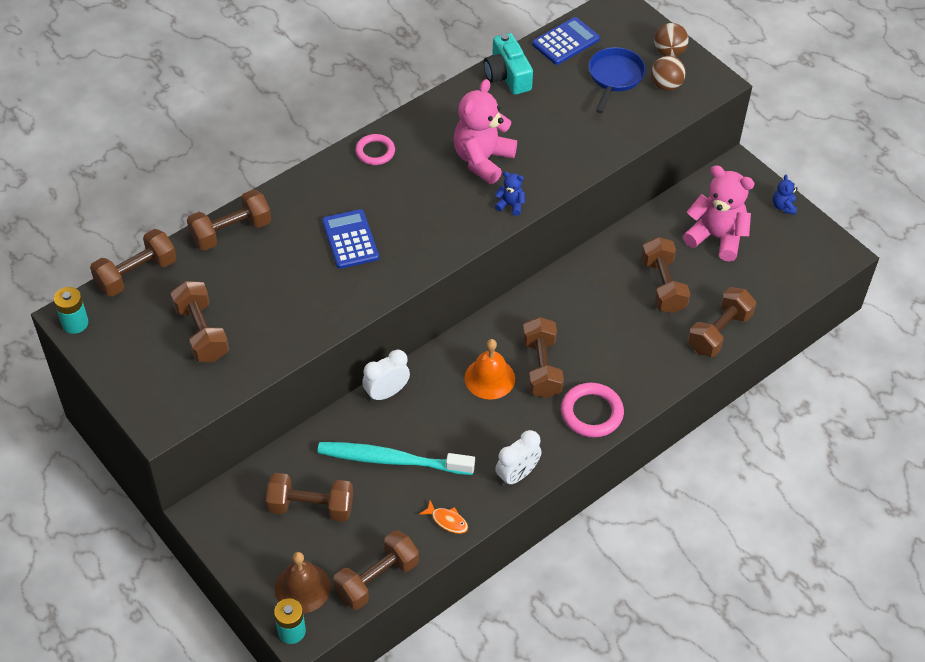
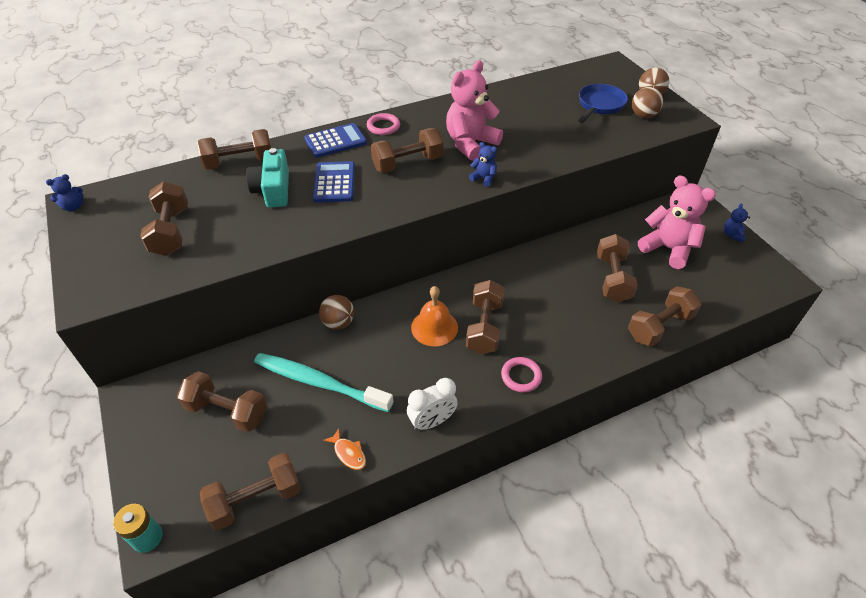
camera: 15 degrees right, 5 degrees down
turquoise battery [54,287,88,334] -> blue teddy bear [46,174,83,211]
brown dumbbell [90,229,176,297] -> brown dumbbell moved to [371,128,444,173]
brown bell [275,552,330,613] -> none
white clock [362,350,410,402] -> brown ball [319,295,354,330]
turquoise camera [484,33,533,95] -> turquoise camera moved to [246,148,289,208]
blue calculator [532,17,600,65] -> blue calculator moved to [305,123,367,158]
pink ring [561,383,624,438] -> pink ring [501,357,542,392], size x0.66

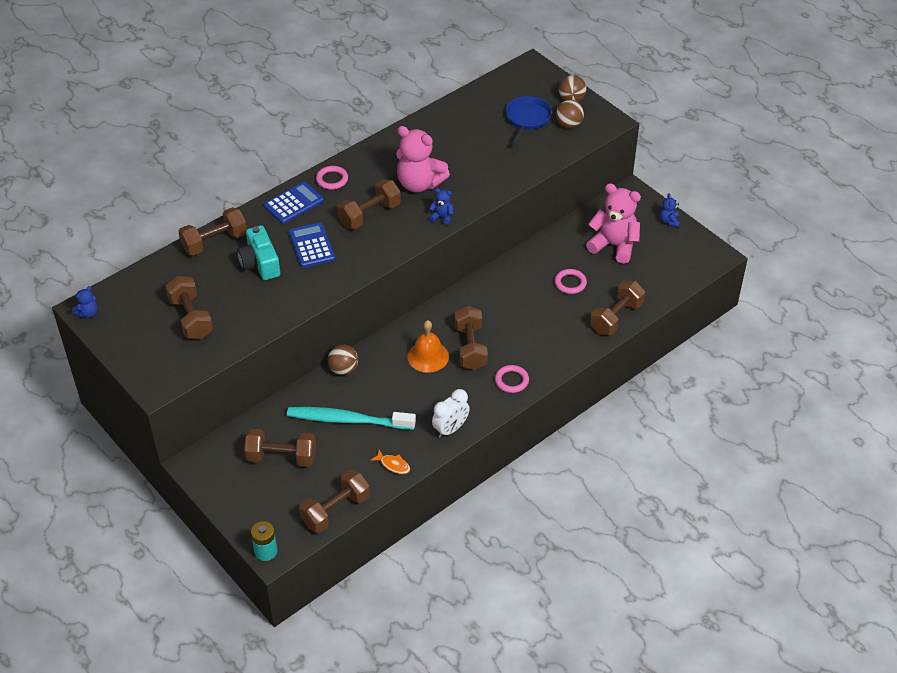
camera: 15 degrees left, 0 degrees up
pink teddy bear [446,60,503,161] -> pink teddy bear turned 90 degrees counterclockwise [396,126,450,192]
brown dumbbell [597,234,638,302] -> pink ring [555,269,587,294]

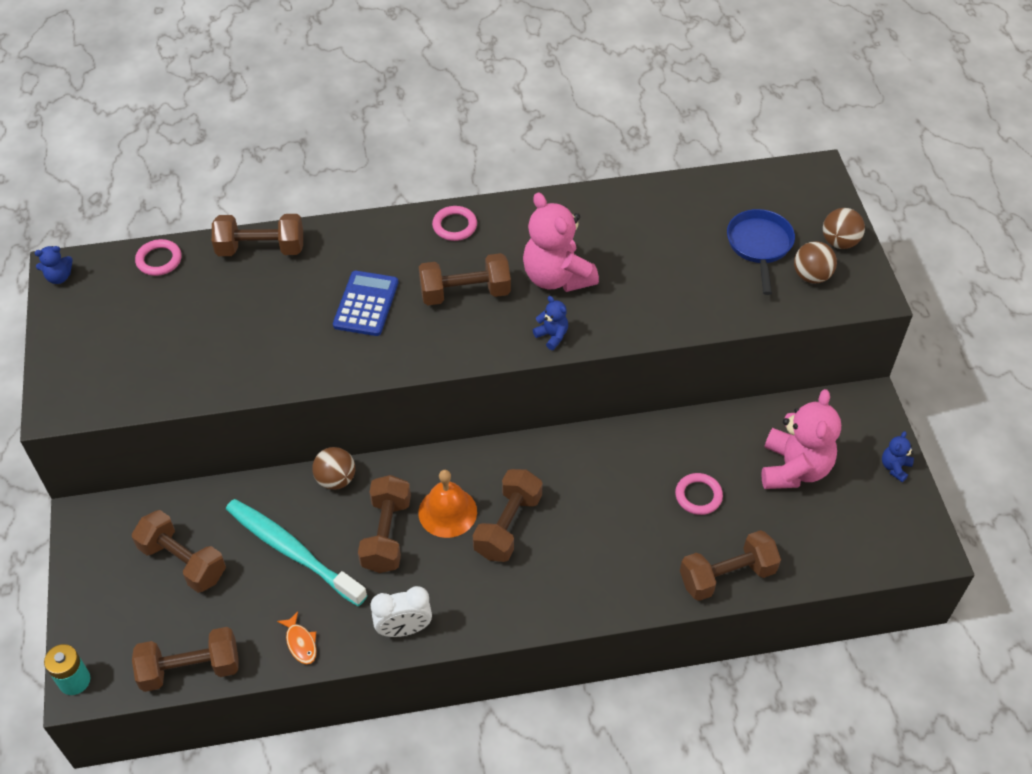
camera: 30 degrees right, 5 degrees up
brown dumbbell [165,276,213,339] -> brown dumbbell moved to [358,475,411,573]
turquoise camera [237,225,280,280] -> none
blue calculator [264,182,324,224] -> none
pink ring [495,365,529,393] -> pink ring moved to [135,239,182,276]
blue pan [506,96,552,146] -> blue pan turned 45 degrees counterclockwise [727,209,795,295]
pink teddy bear [586,183,641,264] -> pink teddy bear turned 45 degrees clockwise [761,389,841,489]

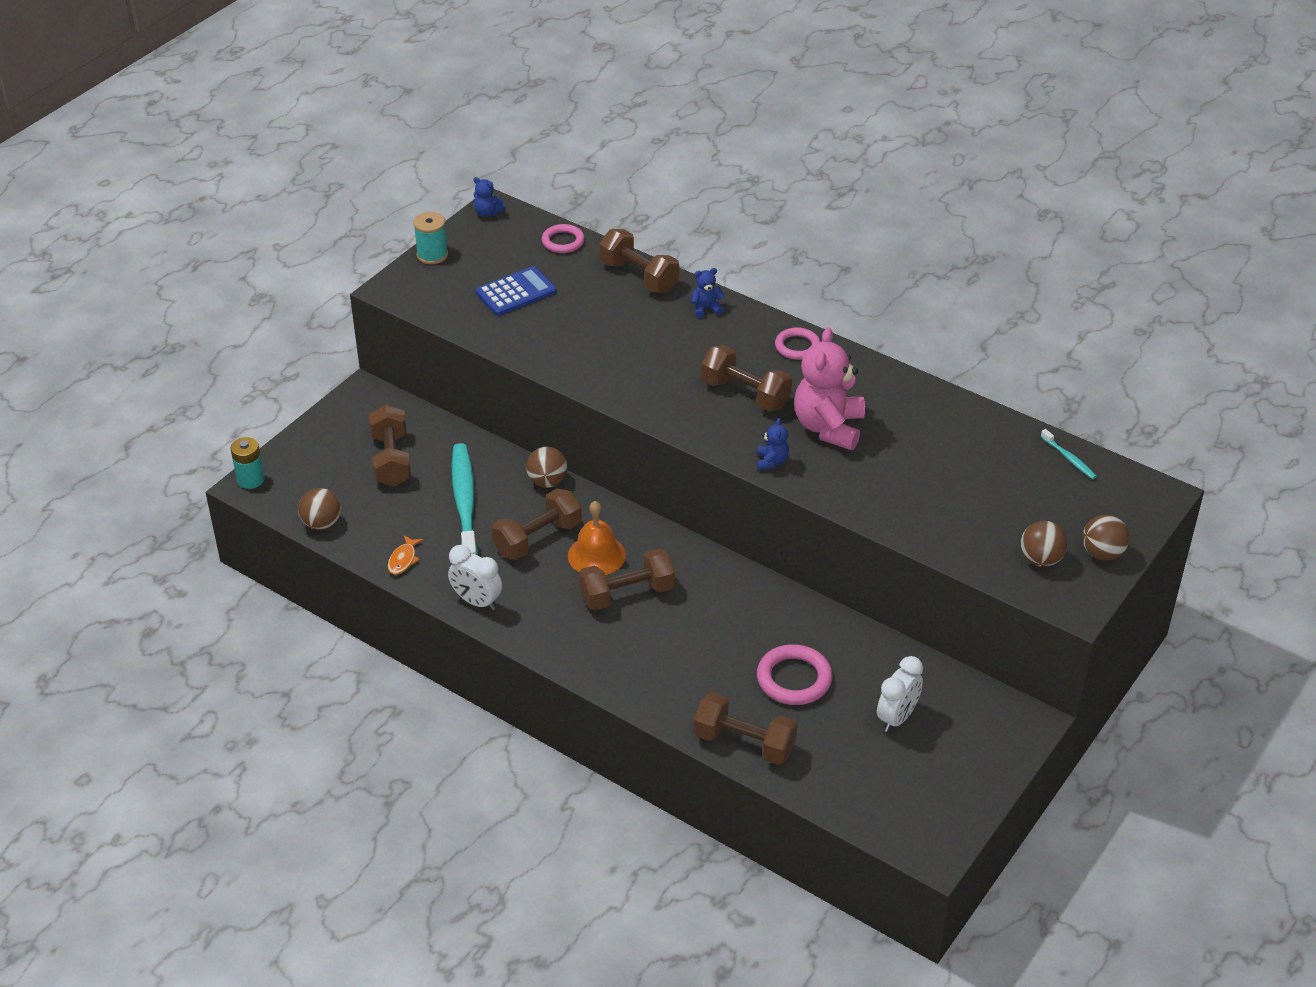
camera: 45 degrees right, 10 degrees down
brown dumbbell [132,627,239,692] -> brown ball [298,488,341,530]
blue calculator [333,271,399,336] -> blue calculator moved to [475,266,557,316]
pink ring [675,473,723,515] -> pink ring [757,644,832,705], size x1.51
blue pan [727,209,795,295] -> none
pink teddy bear [761,389,841,489] -> white clock [877,656,923,732]
blue teddy bear [882,431,914,482] -> blue teddy bear moved to [691,268,725,318]
none -> turquoise spool [413,212,448,264]
none -> turquoise toothbrush [1041,429,1097,479]

